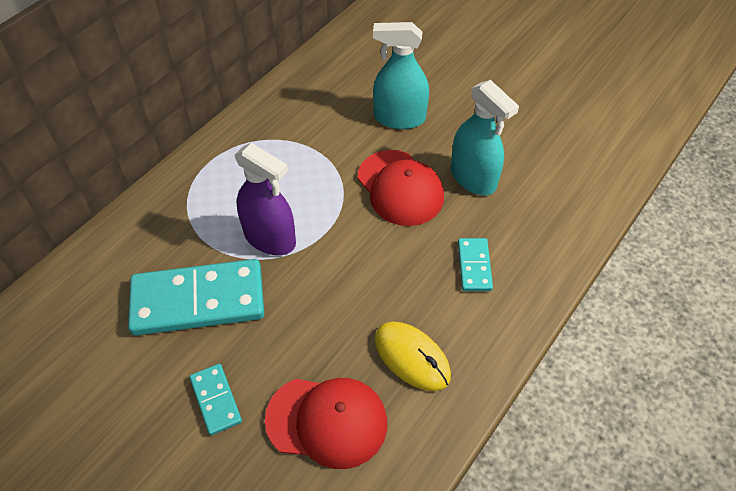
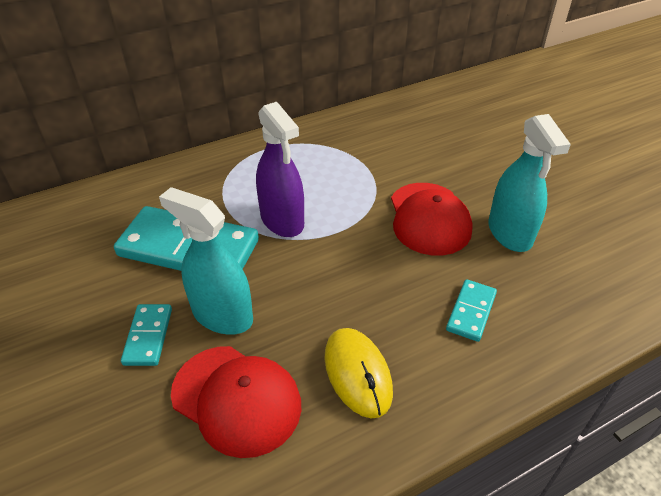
camera: 25 degrees right, 10 degrees down
turquoise spray bottle [373,22,429,129] -> turquoise spray bottle moved to [159,187,253,335]

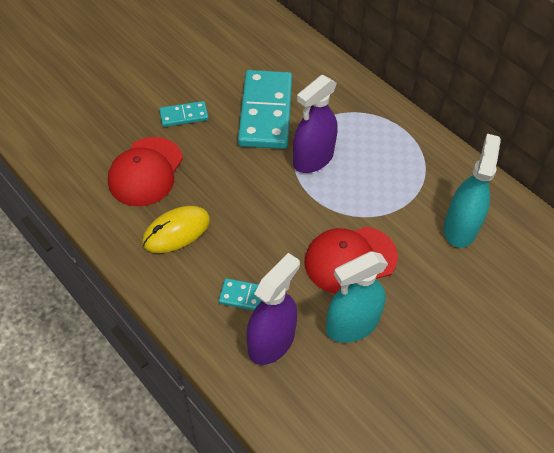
camera: 75 degrees right, 10 degrees up
turquoise spray bottle [159,187,253,335] -> turquoise spray bottle moved to [444,134,501,248]
none -> purple spray bottle [246,253,300,365]

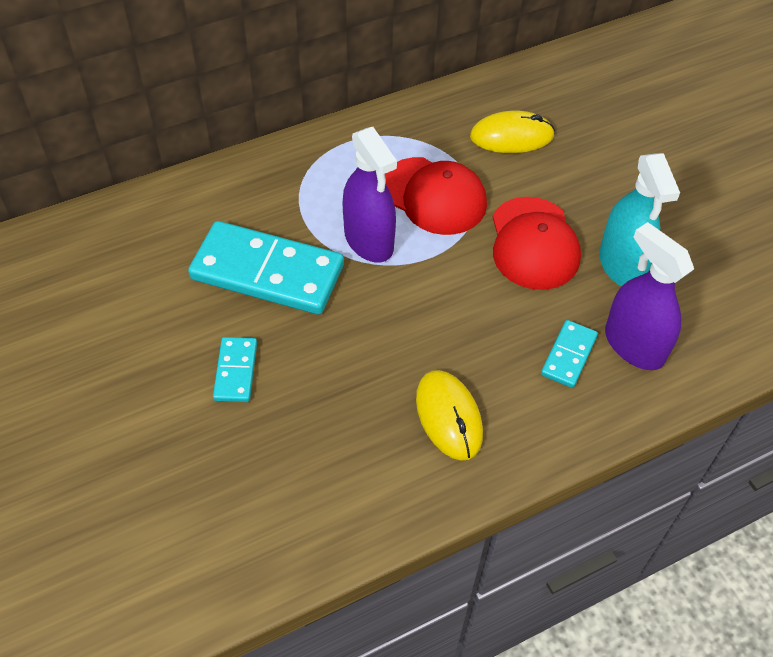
camera: 75 degrees left, 0 degrees up
red cap [108,137,183,206] -> red cap moved to [385,157,487,235]
turquoise spray bottle [444,134,501,248] -> yellow mouse [470,111,555,153]

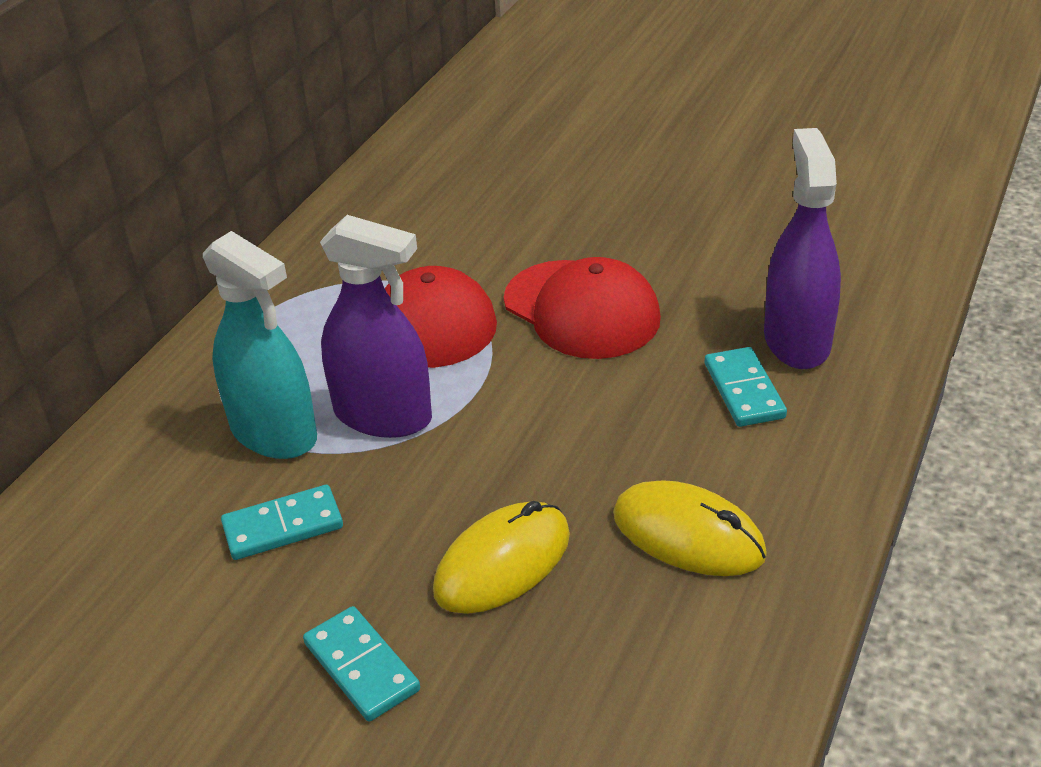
camera: 35 degrees left, 15 degrees down
turquoise domino [188,221,344,315] -> turquoise domino [221,485,343,560], size x0.48
yellow mouse [470,111,555,153] -> yellow mouse moved to [433,501,570,614]
turquoise spray bottle [599,153,680,286] -> turquoise spray bottle moved to [203,231,317,459]
purple spray bottle [605,222,694,370] -> purple spray bottle turned 75 degrees clockwise [764,128,841,369]

